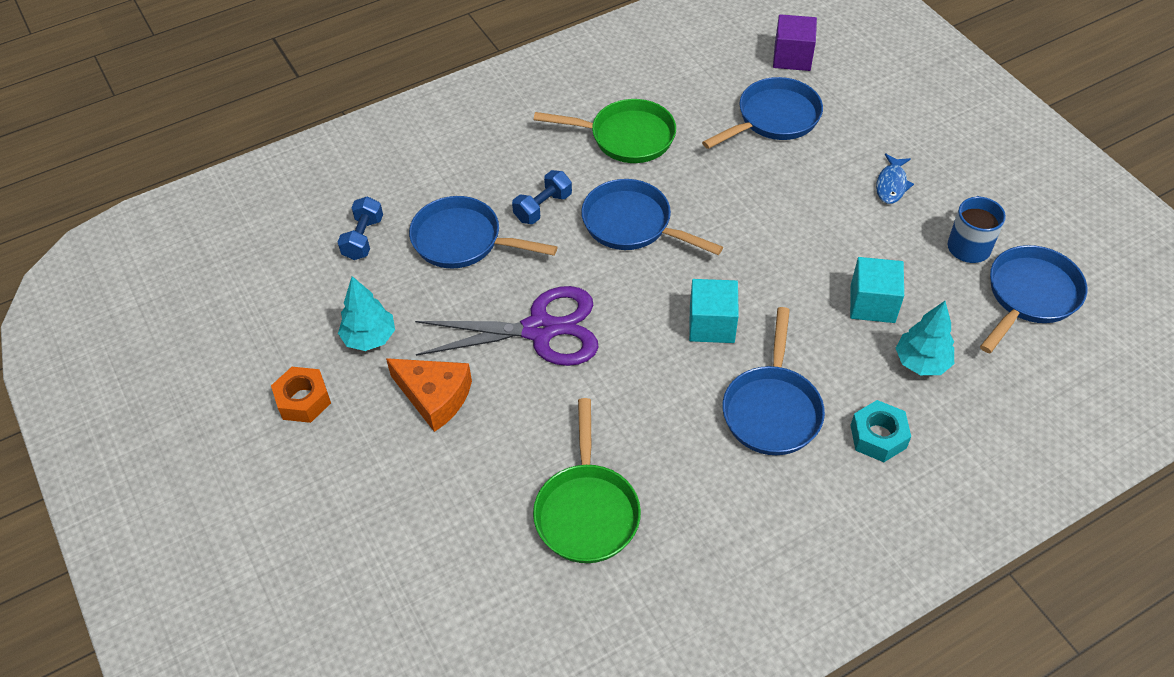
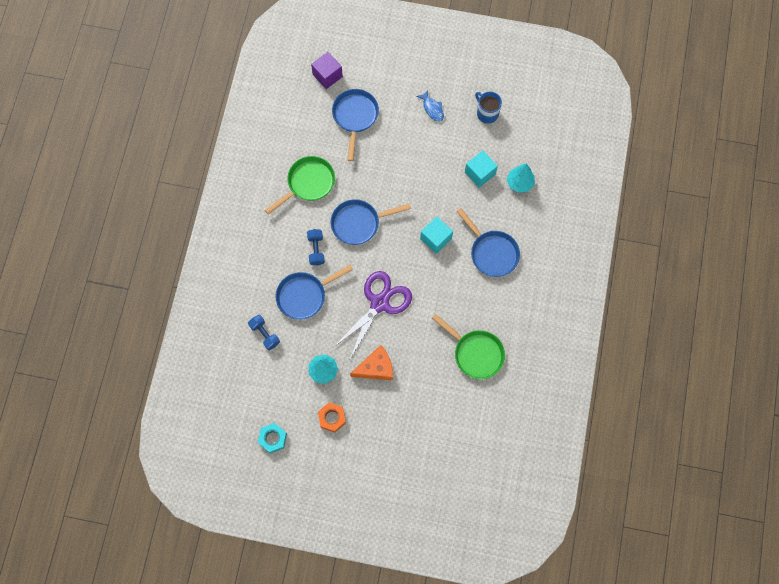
camera: 50 degrees left, 20 degrees up
turquoise nut [850,400,911,462] -> turquoise nut moved to [258,423,287,454]
blue pan [980,245,1087,353] -> none

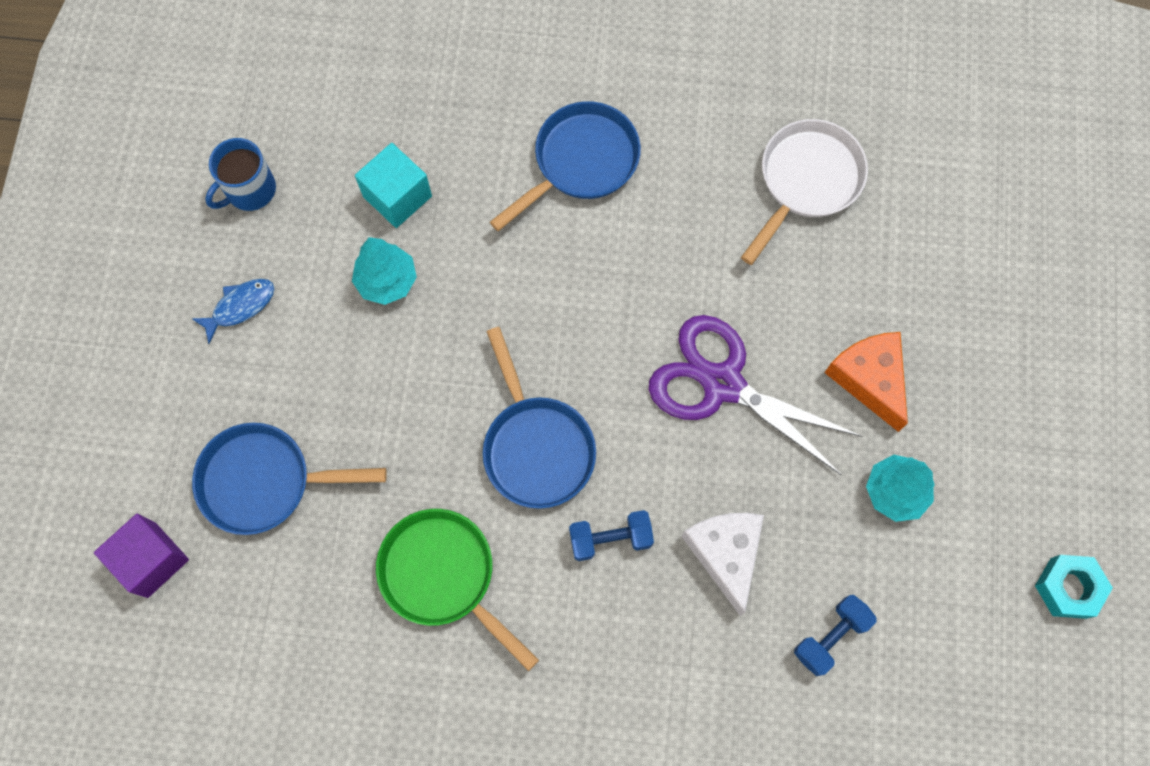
camera: 95 degrees left, 0 degrees up
blue pan [276,265,353,320] -> white cheese [681,513,764,616]
orange nut [318,402,346,433] -> none
turquoise cube [420,216,453,254] -> none
green pan [432,314,505,379] -> white pan [741,119,868,265]
turquoise tree [507,164,535,193] -> turquoise tree moved to [352,237,417,305]

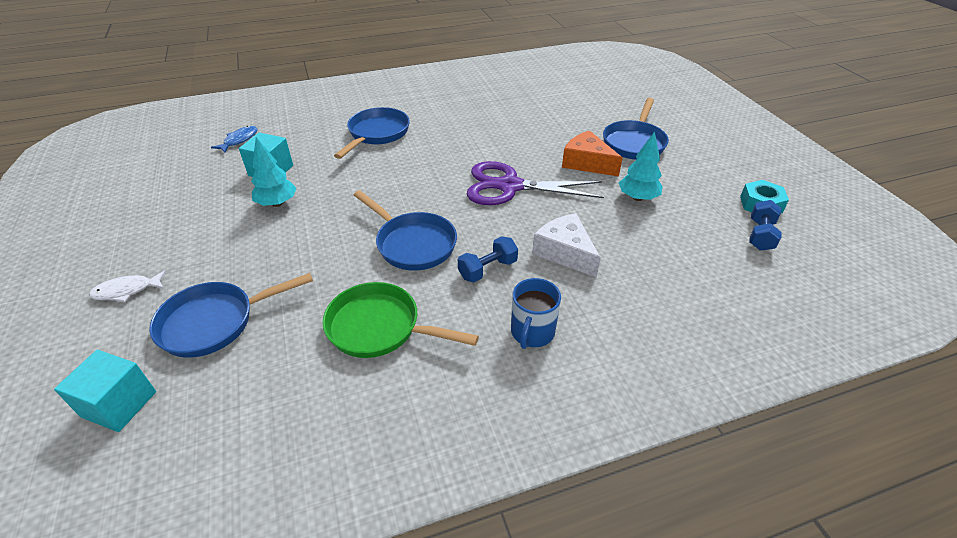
camera: 25 degrees left, 30 degrees down
purple cube [94,514,189,598] -> turquoise cube [54,350,156,432]
blue fish [191,279,275,344] -> blue fish moved to [211,126,257,153]
blue mug [205,138,276,211] -> blue mug moved to [511,278,561,349]
white pan [741,119,868,265] -> none
blue dumbbell [794,595,877,676] -> blue dumbbell moved to [749,200,782,251]
none -> white fish [89,270,166,302]
none -> blue pan [603,98,669,160]

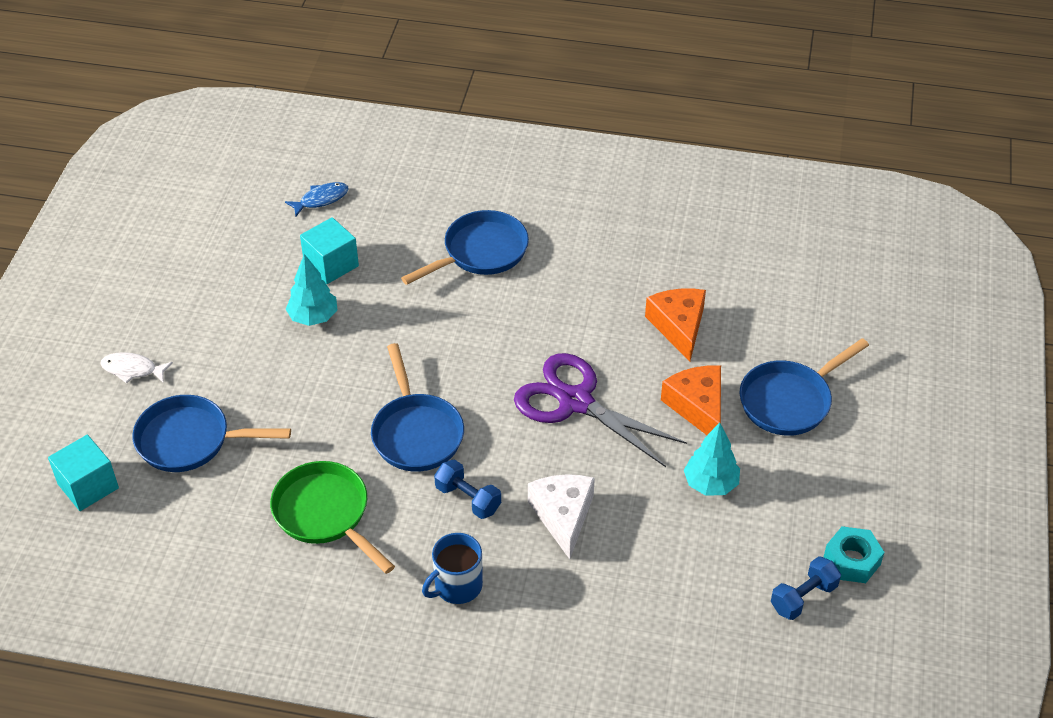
camera: 30 degrees right, 5 degrees up
blue dumbbell [458,236,518,282] -> blue dumbbell turned 45 degrees clockwise [434,459,501,519]
none -> orange cheese [645,289,706,362]

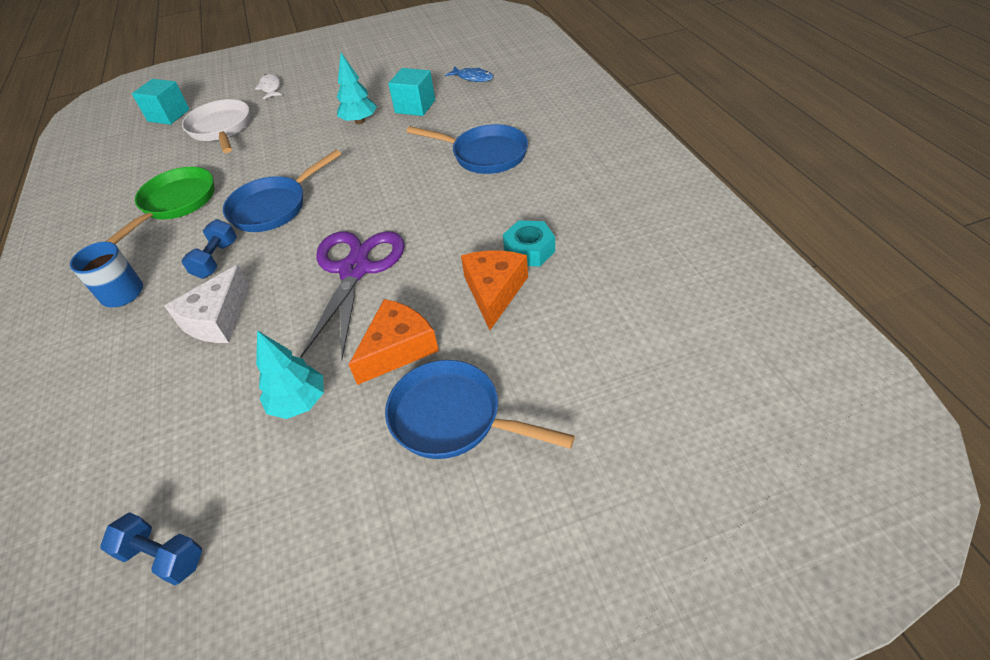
camera: 65 degrees right, 0 degrees up
blue pan [132,395,291,472] -> white pan [182,99,250,153]
white cheese [528,474,595,559] -> white cheese turned 150 degrees clockwise [164,265,249,343]
orange cheese [645,289,706,362] -> orange cheese turned 45 degrees counterclockwise [461,251,528,330]
turquoise nut [824,526,885,583] -> turquoise nut moved to [503,220,555,266]

